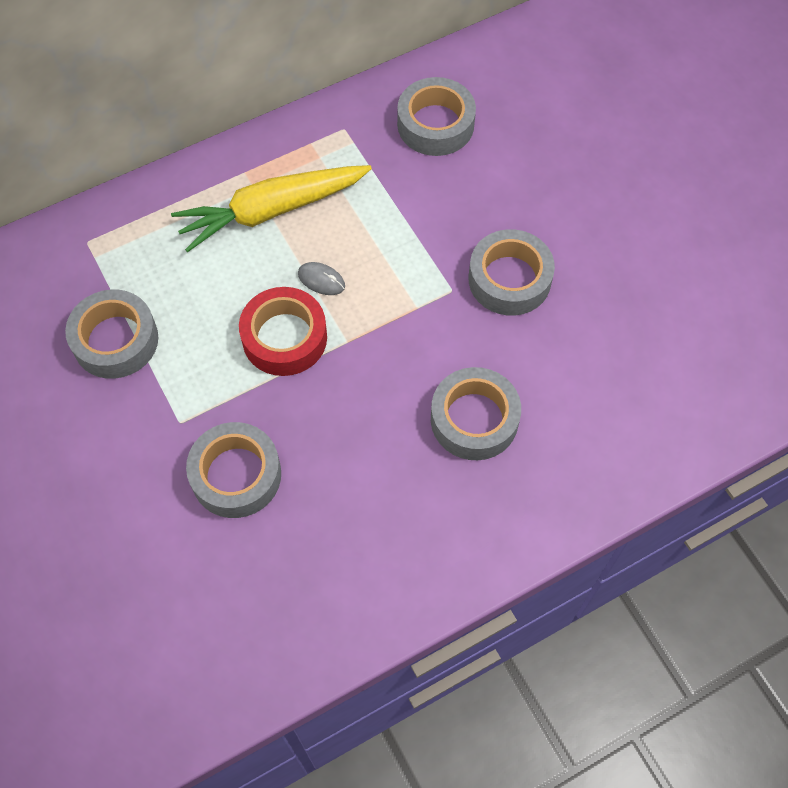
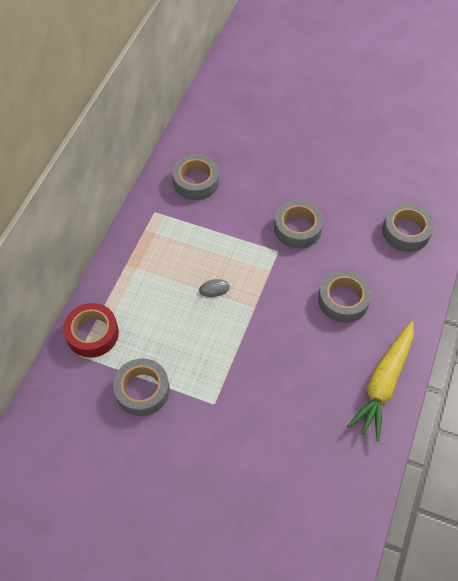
camera: 40 degrees left, 5 degrees down
yellow carrot [171,165,372,252] -> yellow carrot moved to [347,321,414,441]
grey tape [186,422,281,518] -> grey tape moved to [382,203,434,252]
red tape [239,287,327,376] -> red tape moved to [63,303,119,358]

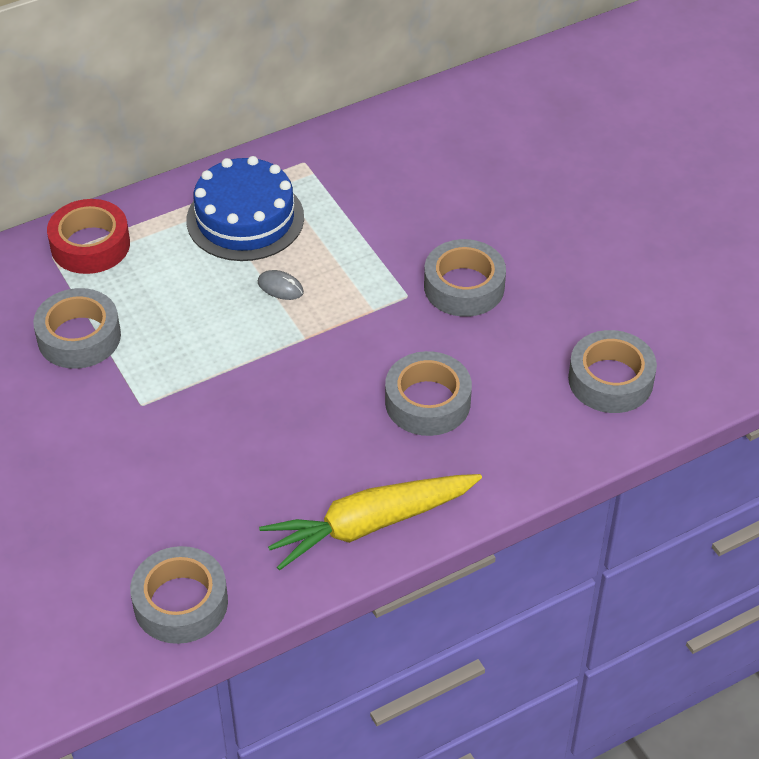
camera: 40 degrees right, 10 degrees down
grey tape [172,154,219,200] -> grey tape moved to [130,546,228,644]
none -> blue cake [187,156,304,261]

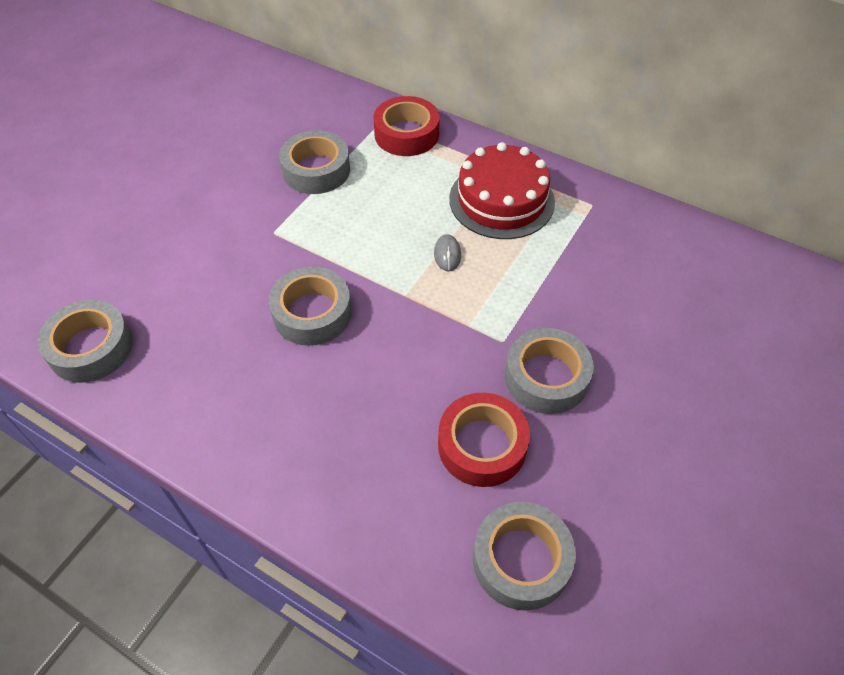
camera: 60 degrees right, 5 degrees up
blue cake [187,156,304,261] -> red cake [449,142,555,239]
yellow carrot [259,474,482,571] -> none
grey tape [385,351,472,436] -> grey tape moved to [269,267,352,346]
none -> red tape [438,393,530,487]

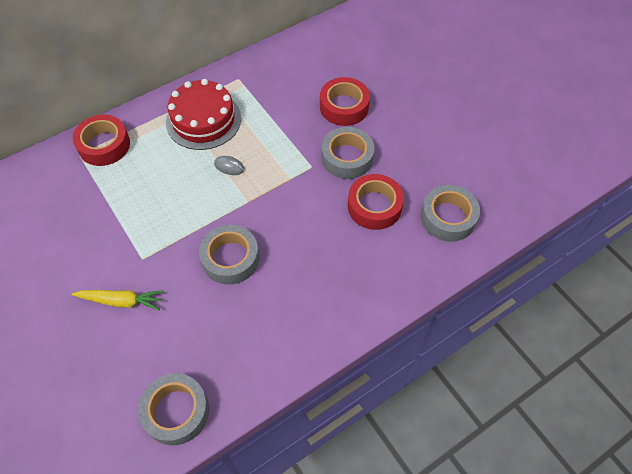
camera: 65 degrees left, 5 degrees up
grey tape [279,130,350,194] -> none
none -> yellow carrot [72,290,164,310]
none -> red tape [320,77,370,126]

